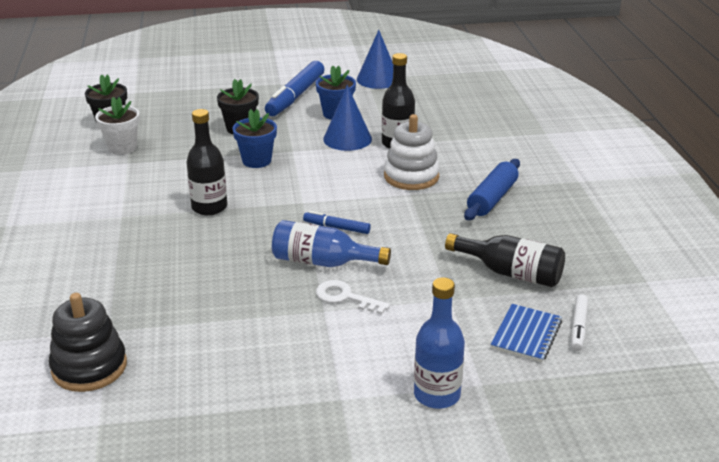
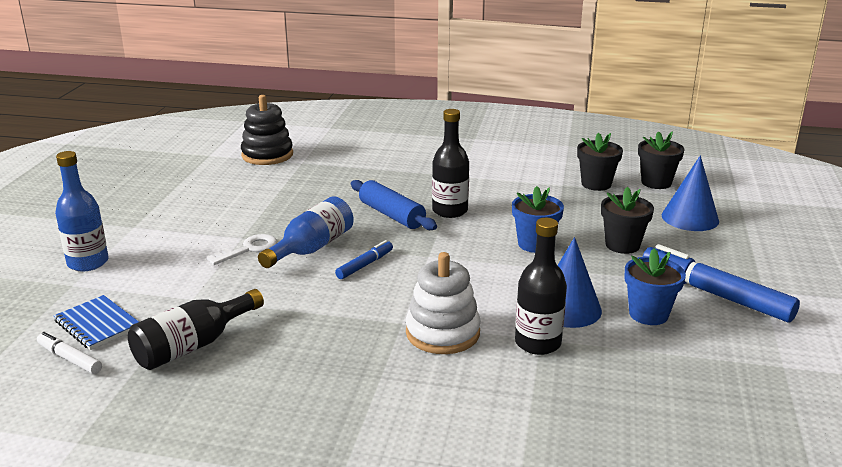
camera: 110 degrees right, 5 degrees down
white flower pot [95,97,140,155] -> black flower pot [577,133,623,191]
blue cone [357,30,393,89] -> blue cone moved to [662,155,719,231]
blue rolling pin [464,159,520,220] -> blue rolling pin moved to [351,180,437,230]

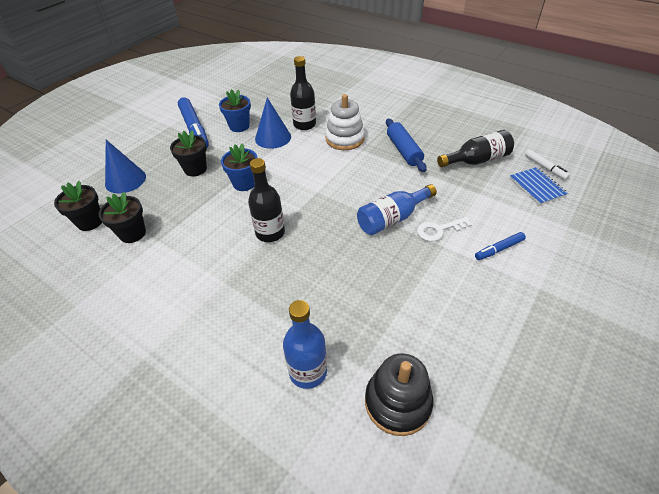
camera: 155 degrees left, 20 degrees up
blue bottle [55,151,109,271] -> blue bottle moved to [283,300,327,389]
blue marker [335,240,393,279] -> blue marker moved to [475,232,526,260]
blue rolling pin [351,180,437,230] -> blue rolling pin moved to [386,119,427,172]

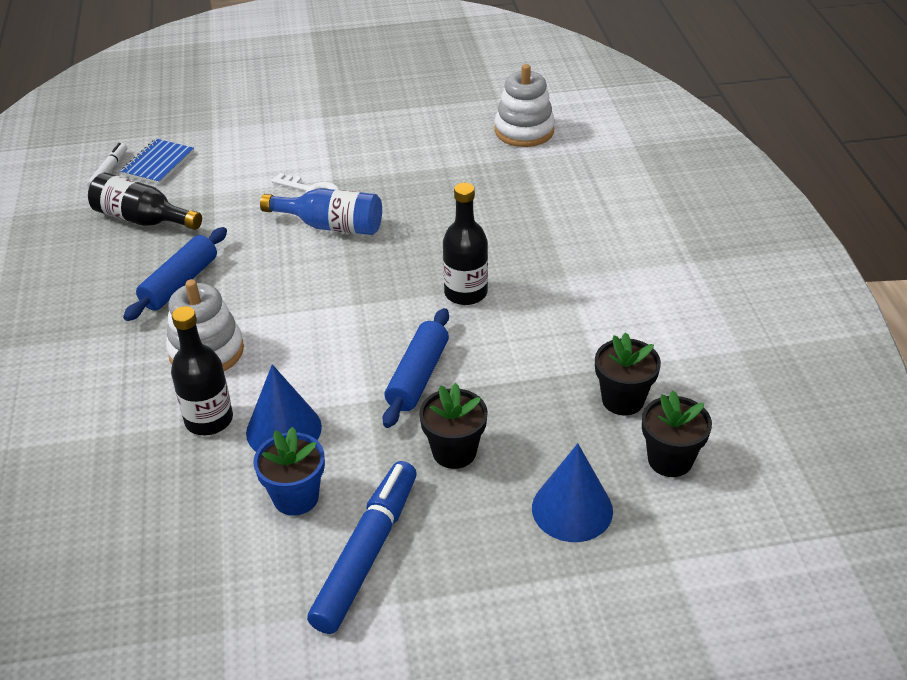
camera: 135 degrees left, 5 degrees down
blue flower pot [221,143,257,191] -> blue rolling pin [383,308,449,428]
blue bottle [283,300,327,389] -> none
black stacking toy [365,353,434,436] -> white stacking toy [495,64,555,147]
blue marker [475,232,526,260] -> none

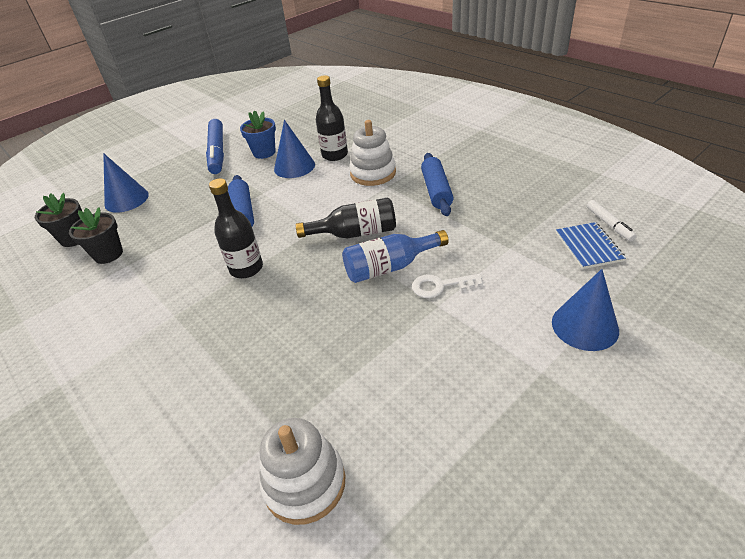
camera: 150 degrees right, 0 degrees up
black bottle [88,172,202,230] -> black bottle moved to [295,198,396,239]
black flower pot [419,383,488,469] -> none
none -> blue cone [552,269,619,351]

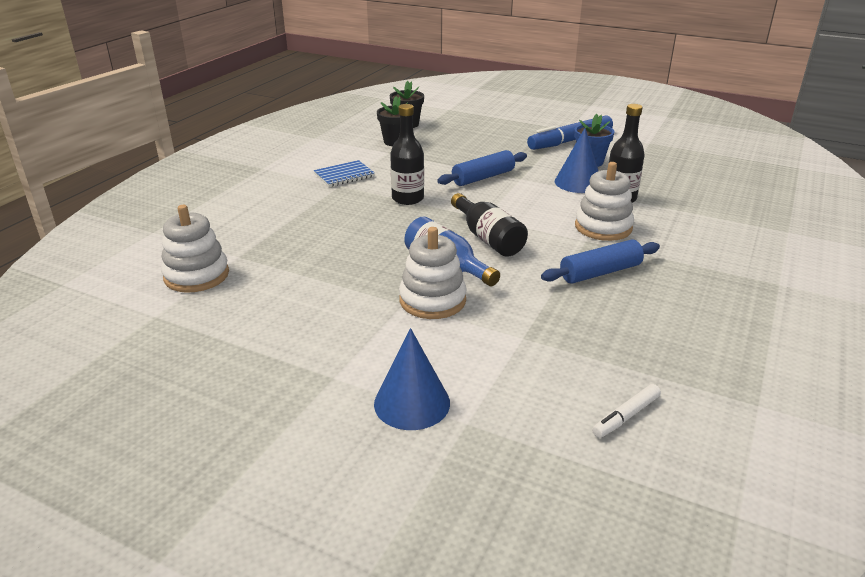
camera: 65 degrees right, 10 degrees down
blue cone [103,153,149,213] -> none
white key [412,274,483,298] -> white stacking toy [399,227,467,319]
blue notebook [556,222,626,269] -> blue notebook moved to [314,160,375,187]

